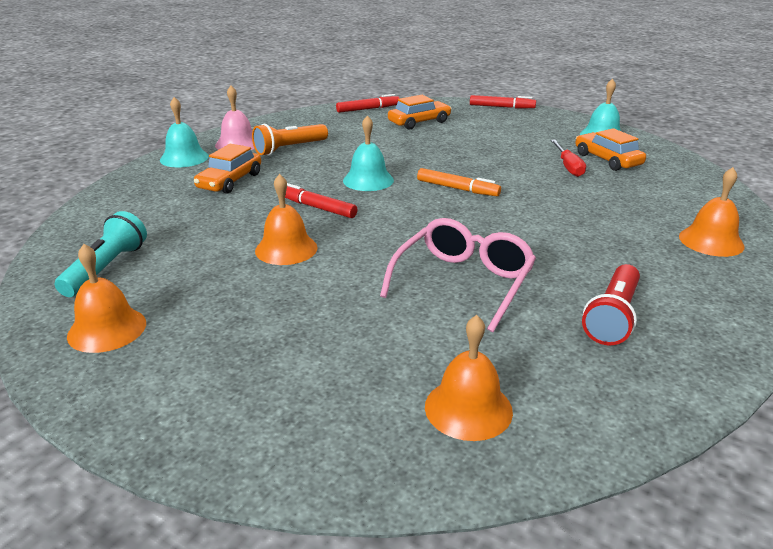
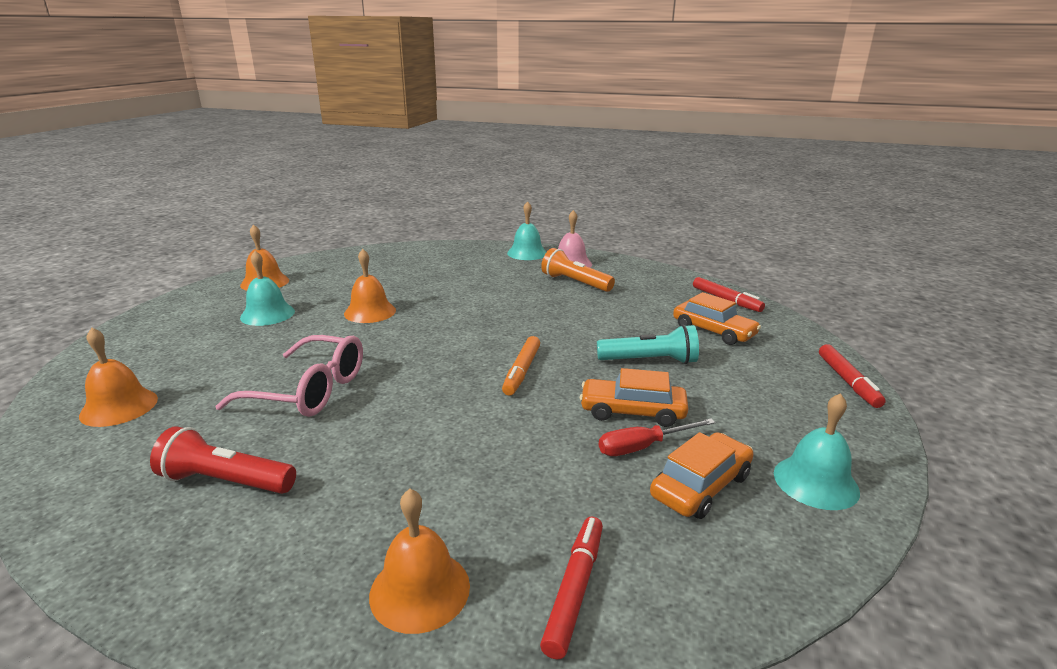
camera: 75 degrees right, 5 degrees down
turquoise flashlight [55,211,147,297] -> turquoise flashlight moved to [597,324,699,364]
orange car [194,144,261,193] -> orange car moved to [580,368,688,427]
red marker [285,183,357,218] -> red marker moved to [540,517,603,660]
turquoise bell [343,115,394,191] -> turquoise bell moved to [240,251,295,326]

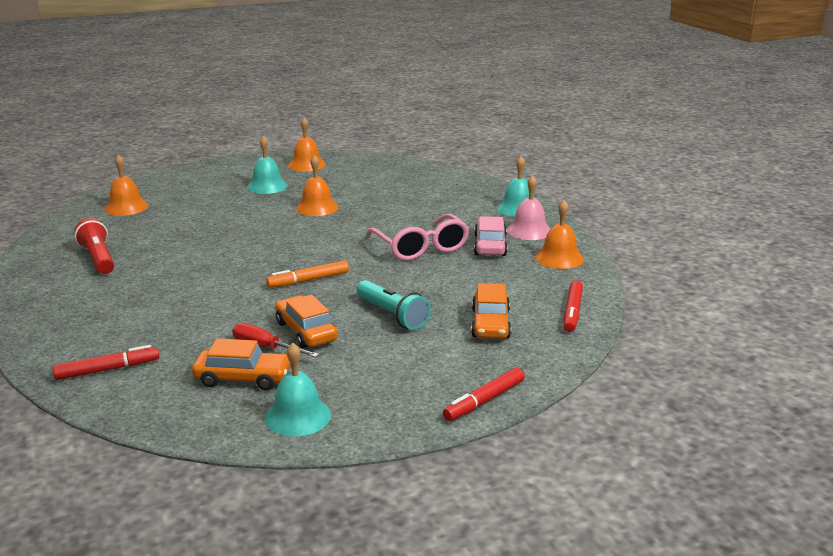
camera: 50 degrees right, 0 degrees up
pink glasses [215,335,363,417] -> pink glasses moved to [366,213,469,261]
orange bell [369,489,470,634] -> orange bell moved to [535,200,584,269]
orange flashlight [541,248,615,292] -> pink car [474,216,508,256]

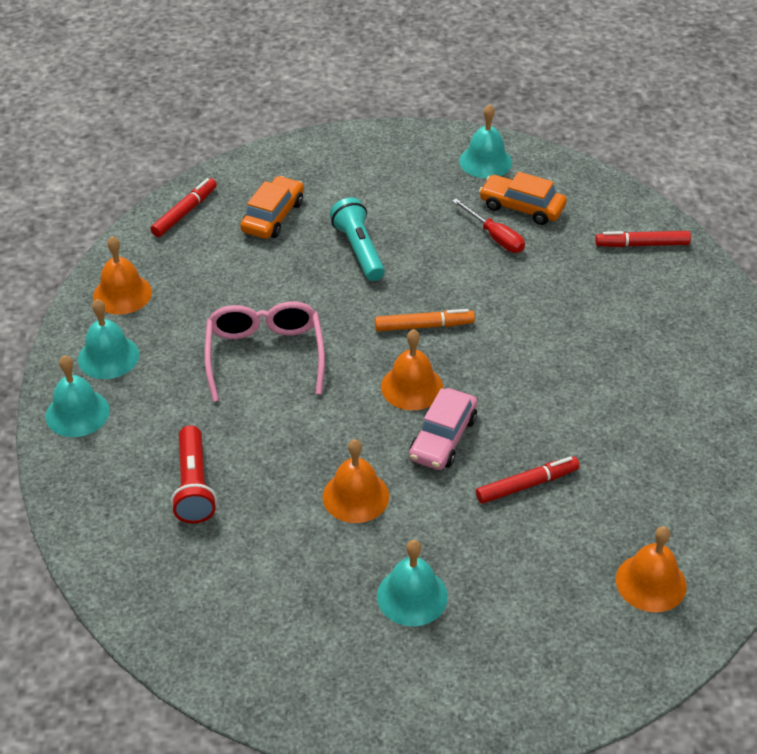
camera: 160 degrees left, 20 degrees up
red flashlight [74,218,114,274] -> red flashlight moved to [171,425,217,523]
orange car [275,295,338,348] -> none
orange bell [288,117,326,172] -> orange bell moved to [381,329,443,410]
red marker [443,368,525,421] -> red marker moved to [476,456,580,504]
pink car [474,216,508,256] -> pink car moved to [409,388,478,470]
pink bell [507,175,550,240] -> turquoise bell [78,299,139,379]

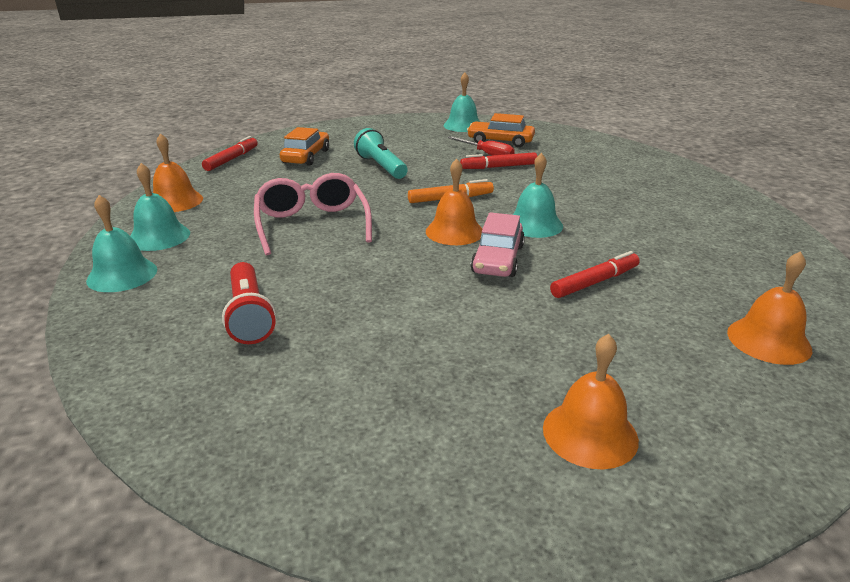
camera: 10 degrees left, 15 degrees down
orange bell [323,439,389,523] -> orange bell moved to [543,334,639,469]
turquoise bell [377,540,448,626] -> turquoise bell moved to [512,153,563,238]
red marker [595,231,691,247] -> red marker moved to [460,152,537,169]

